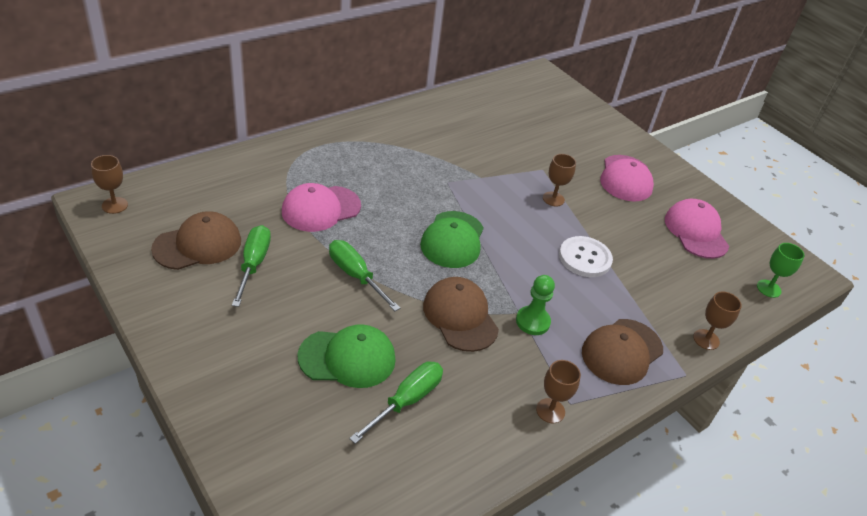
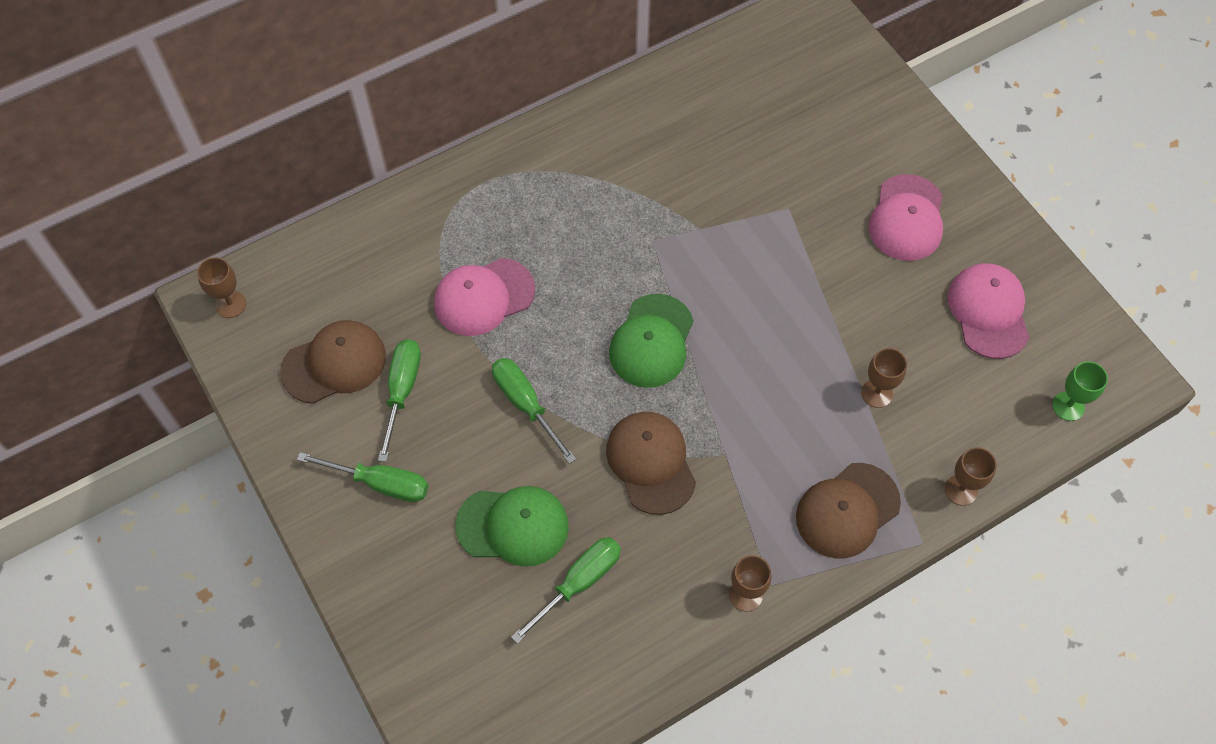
camera: 10 degrees right, 20 degrees up
green pawn [516,275,555,335] -> none
brown goblet [543,154,576,207] -> brown goblet moved to [861,348,907,408]
white button [559,236,613,277] -> none
none -> green screwdriver [297,452,428,502]

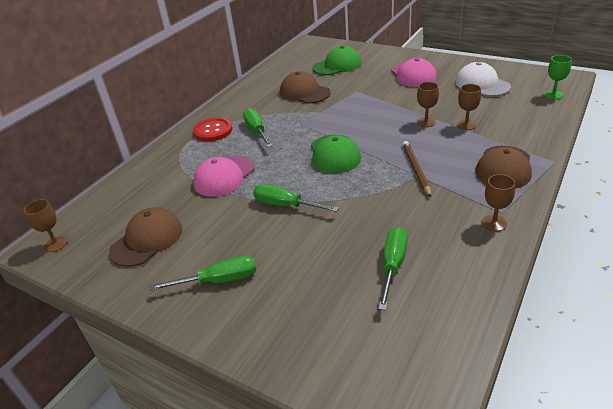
camera: 25 degrees left, 25 degrees down
green screwdriver [378,339,421,462] -> green screwdriver moved to [243,108,272,147]
green cap [455,486,569,567] -> green cap moved to [312,46,362,75]
brown cap [606,412,696,515] -> brown cap moved to [280,71,331,103]
brown goblet [945,447,997,506] -> brown goblet moved to [417,82,439,127]
pink cap [948,263,1029,359] -> white cap [455,62,511,97]
none -> red button [193,117,232,142]
none -> brown pencil [403,141,431,197]

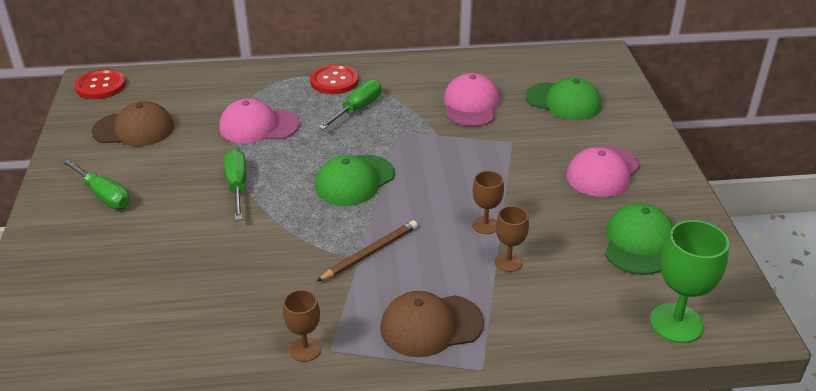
camera: 50 degrees right, 0 degrees up
brown goblet [24,199,68,252] -> red button [75,69,126,99]
brown cap [280,71,331,103] -> pink cap [444,73,500,127]
green screwdriver [378,227,408,310] -> none
white cap [455,62,511,97] -> green cap [605,203,674,275]
green goblet [544,55,572,99] -> green goblet [650,220,729,343], size x1.71

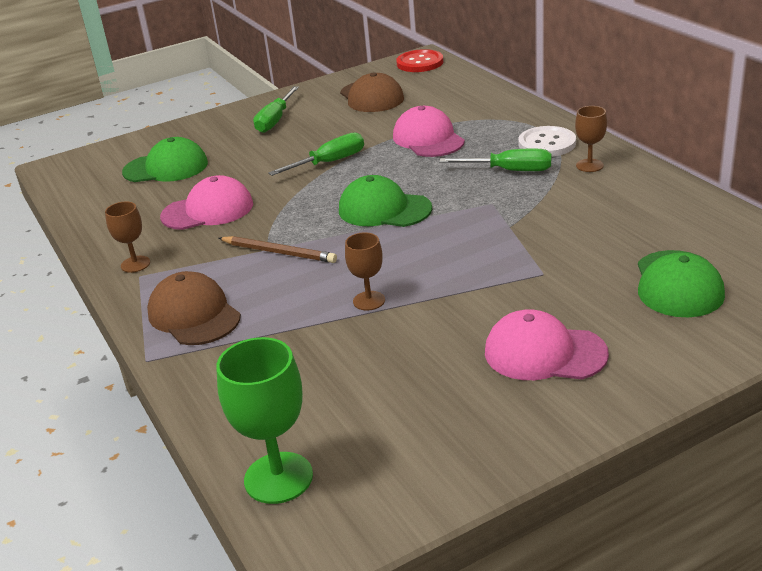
camera: 70 degrees right, 5 degrees down
red button [310,64,359,94] -> white button [518,126,576,157]
pink cap [444,73,500,127] -> pink cap moved to [160,175,253,230]
brown goblet [495,206,529,272] -> brown goblet moved to [575,106,607,172]
green cap [605,203,674,275] -> green cap moved to [122,137,208,182]

